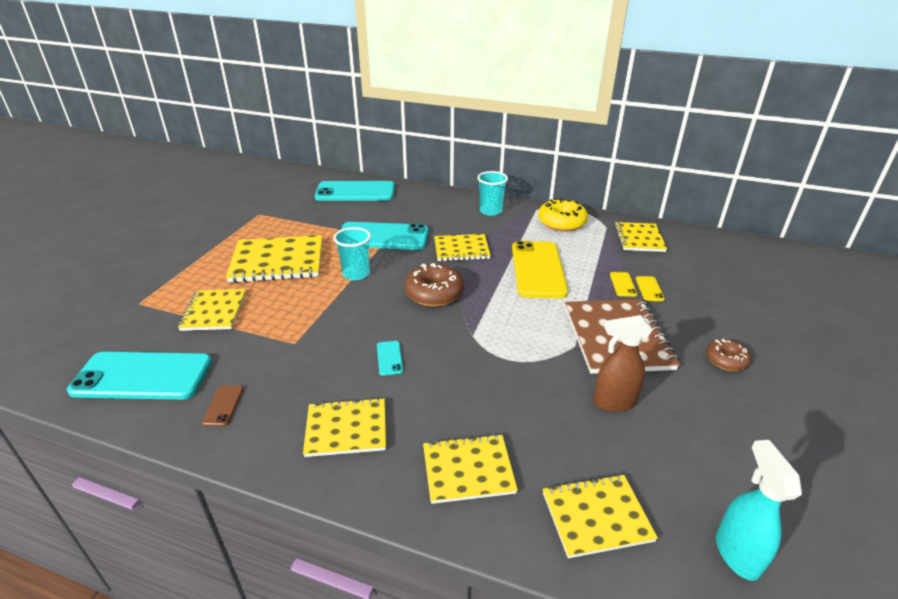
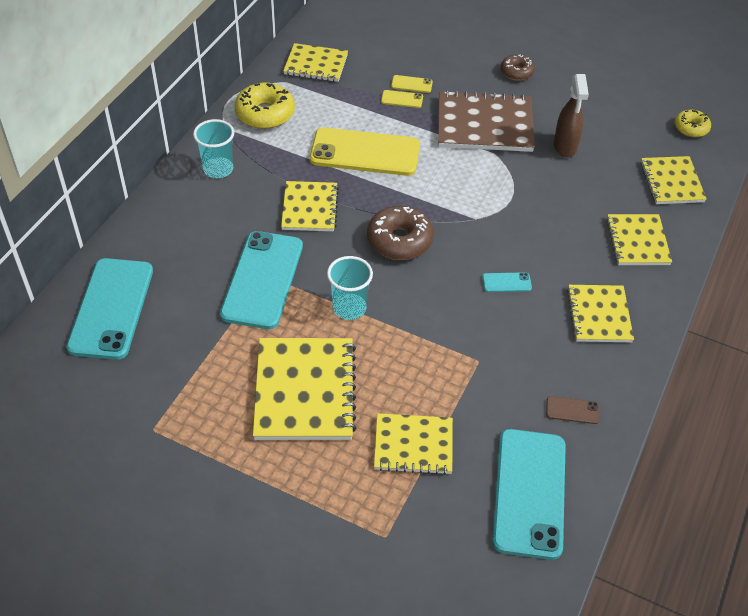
camera: 85 degrees left, 15 degrees up
turquoise spray bottle [716,440,802,581] -> yellow donut [675,110,711,137]

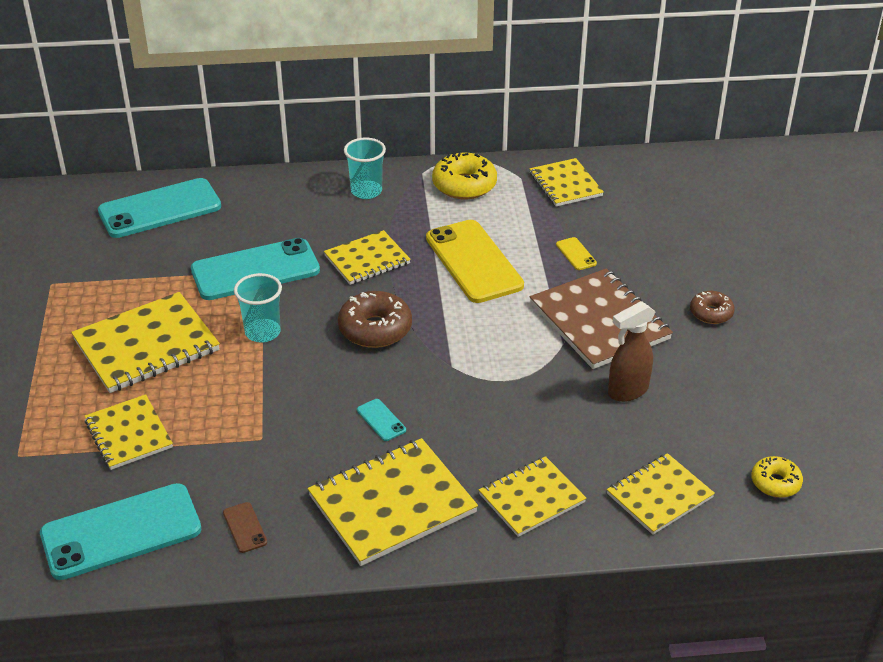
camera: 60 degrees right, 10 degrees down
yellow phone [391,75,433,93] -> none
yellow notebook [567,285,634,342] -> yellow notebook [308,438,478,566], size x1.59

